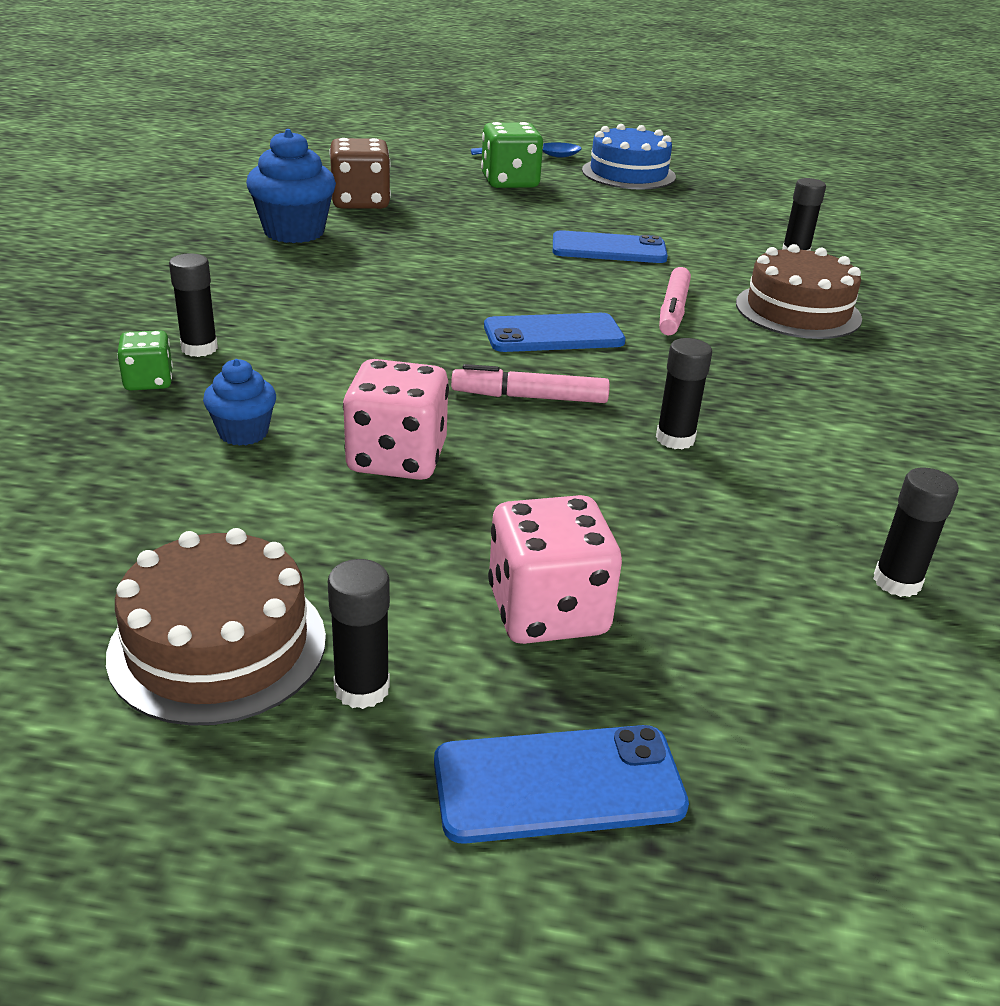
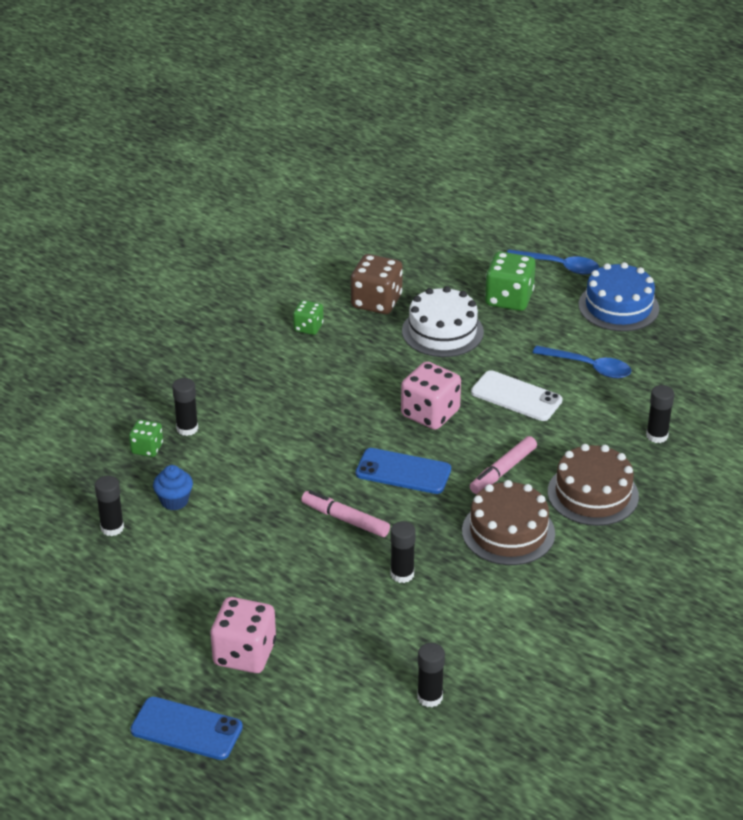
camera: 30 degrees right, 5 degrees up
brown cake [106,528,326,726] -> brown cake moved to [462,480,555,565]
blue cupcake [246,129,336,243] -> green dice [293,300,324,335]
black glue stick [328,559,390,709] -> black glue stick moved to [95,476,124,536]
pink dice [343,359,449,480] -> pink dice moved to [401,361,461,430]
blue phone [553,230,668,263] -> white phone [471,370,562,421]
none -> white cake [402,286,484,357]
none -> blue spoon [533,346,631,378]

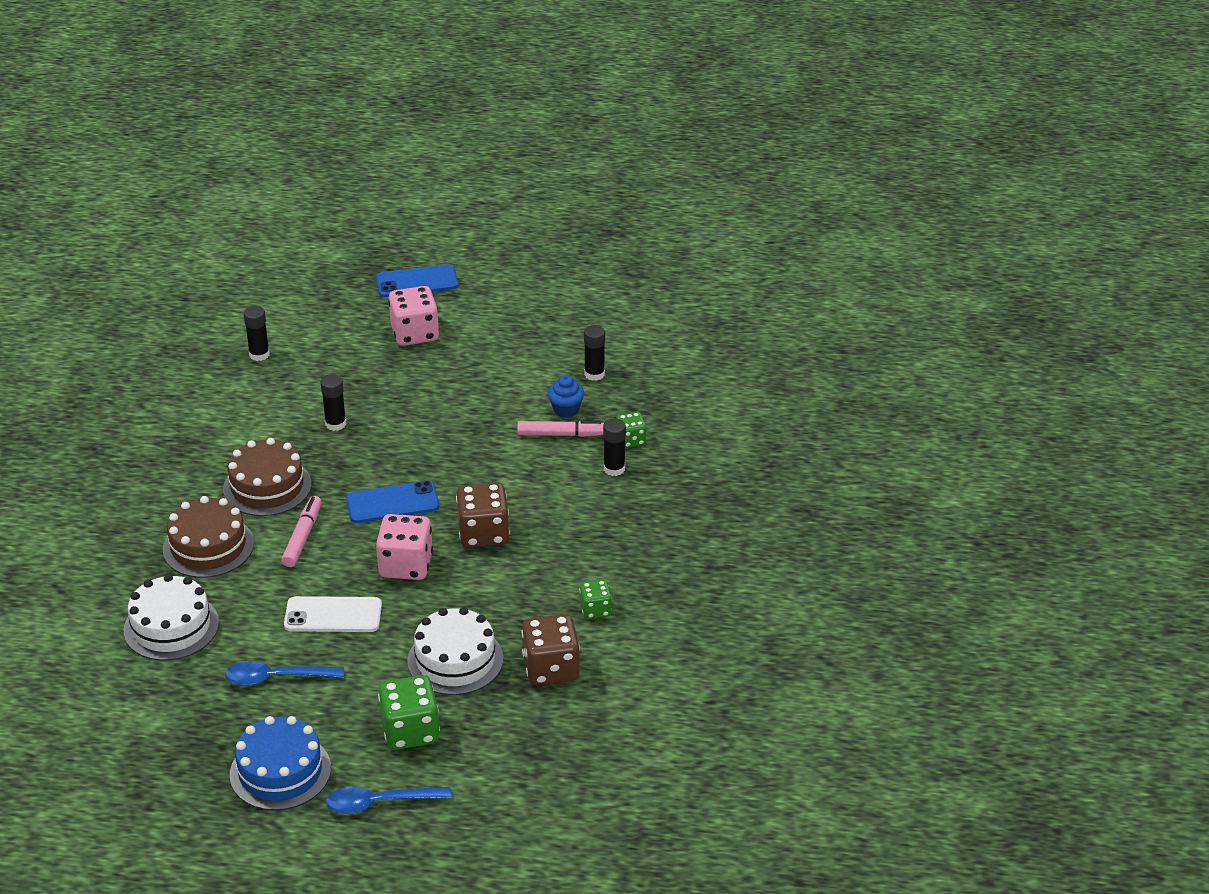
camera: 150 degrees right, 0 degrees up
pink marker [301,490,390,537] -> pink marker moved to [517,420,604,437]
black glue stick [646,385,674,443] -> white cake [124,574,219,661]
none -> brown dice [456,483,510,548]

